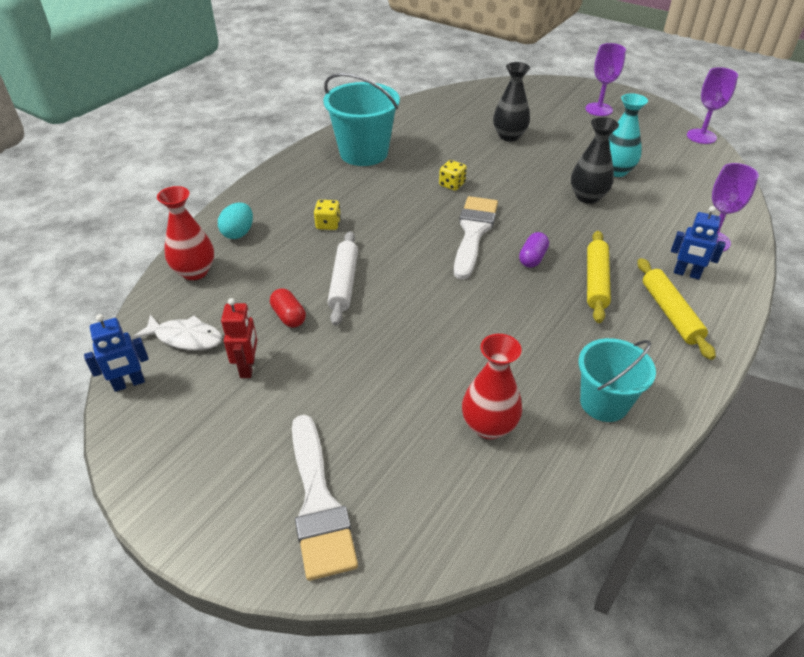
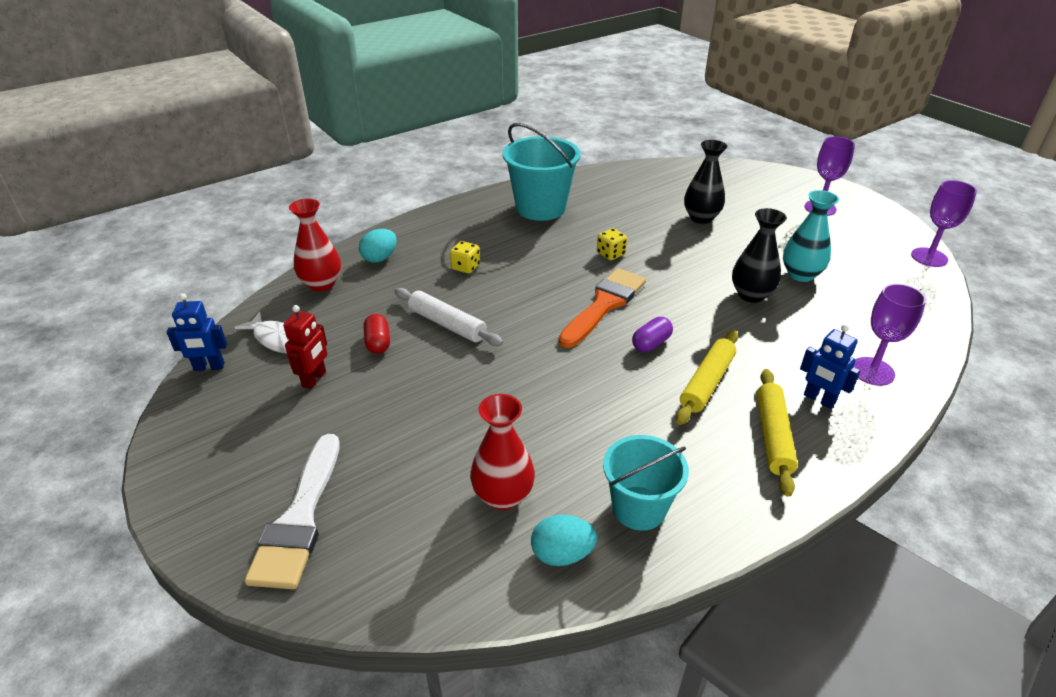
camera: 20 degrees right, 5 degrees down
white rolling pin [328,231,358,326] -> white rolling pin turned 75 degrees counterclockwise [395,288,503,346]
white brush [454,196,498,280] -> orange brush [559,268,646,348]
none -> turquoise egg [531,515,597,566]

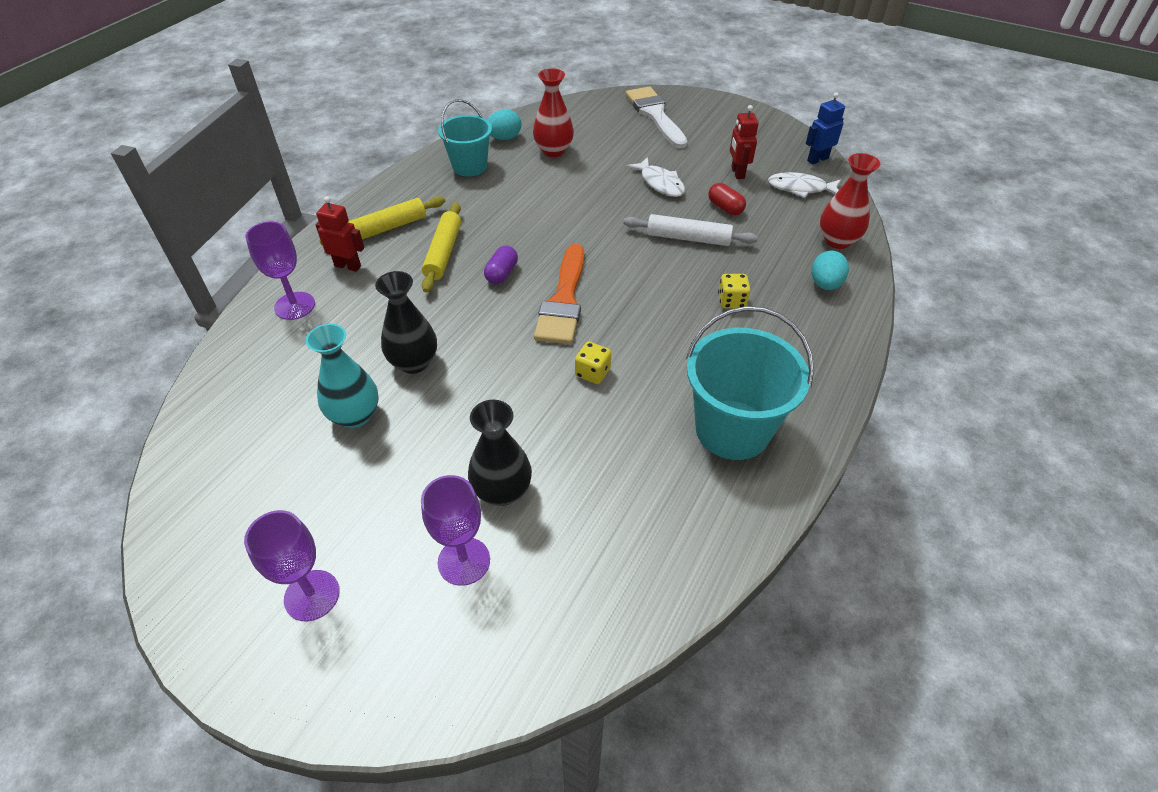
camera: 155 degrees right, 10 degrees up
yellow rolling pin [757,369,798,497] -> yellow rolling pin turned 75 degrees clockwise [319,196,445,245]
blue robot [800,324,860,409] -> red robot [315,196,364,272]
purple goblet [911,180,977,267] -> purple goblet moved to [421,475,490,586]
none -> white fish [627,157,685,197]

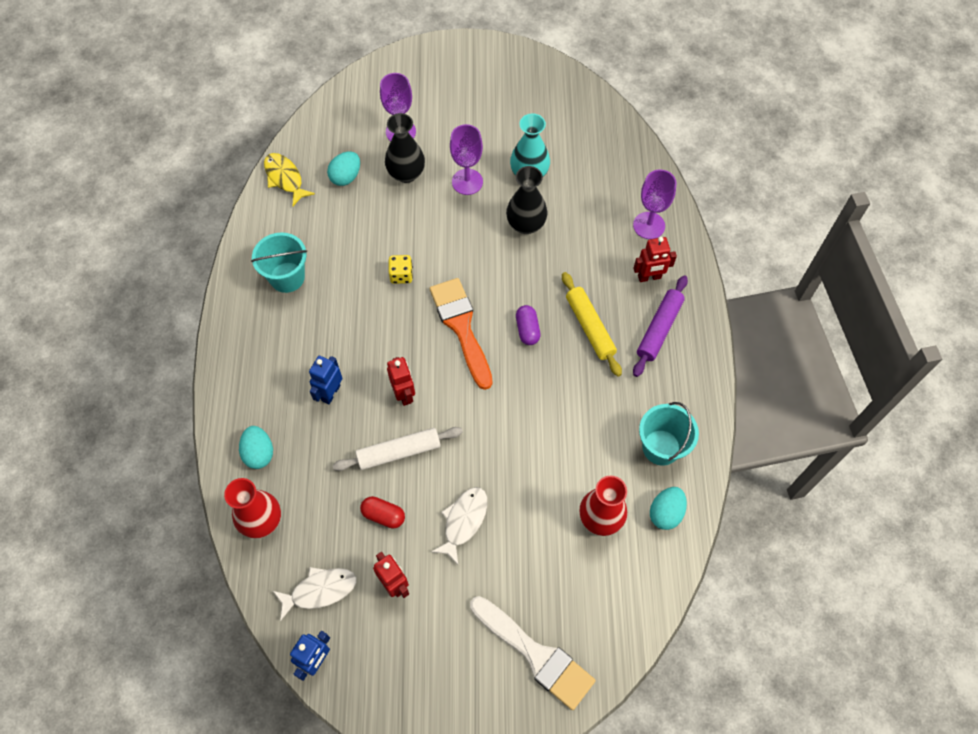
camera: 150 degrees right, 15 degrees up
purple goblet [244,510,339,621] -> purple goblet moved to [450,124,483,195]
yellow rolling pin [319,196,445,245] -> purple rolling pin [633,275,688,377]
white fish [627,157,685,197] -> white fish turned 90 degrees clockwise [431,487,487,565]
turquoise bucket [686,306,814,460] -> turquoise bucket [251,232,307,293], size x0.65
yellow dice [718,274,751,309] -> blue robot [309,356,343,404]
none -> yellow fish [264,153,315,206]
none -> turquoise egg [327,151,360,186]
none -> red robot [387,357,415,406]

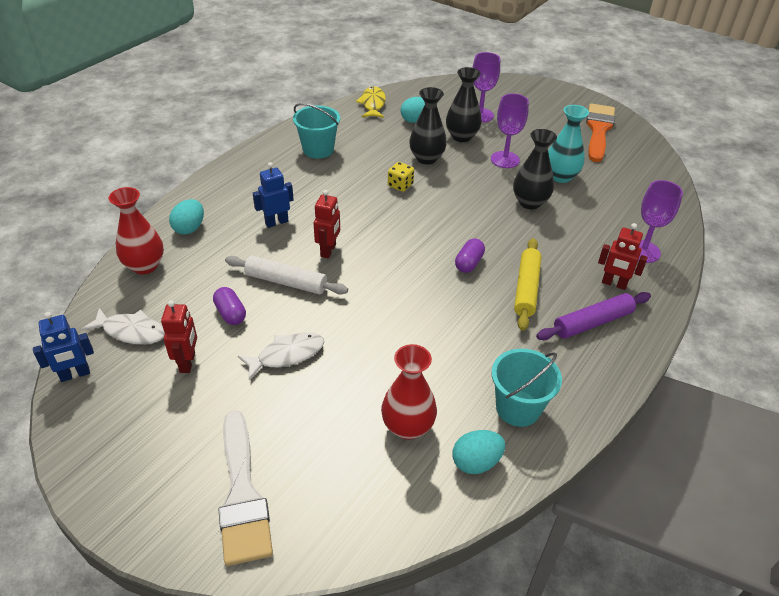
camera: 35 degrees right, 20 degrees down
red capsule [360,496,405,529] -> purple capsule [213,287,246,325]
orange brush [430,278,493,390] -> orange brush moved to [586,104,615,162]
none -> black vase [409,87,447,164]

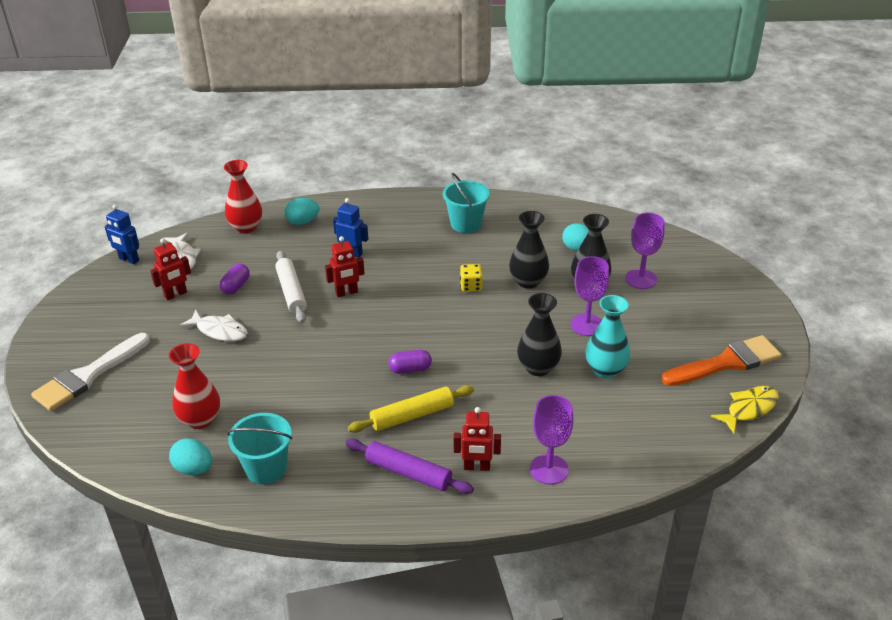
camera: 55 degrees right, 5 degrees down
yellow fish [356,86,386,118] -> yellow fish moved to [711,386,779,433]
red robot [598,223,648,290] -> red robot turned 75 degrees counterclockwise [454,407,501,471]

